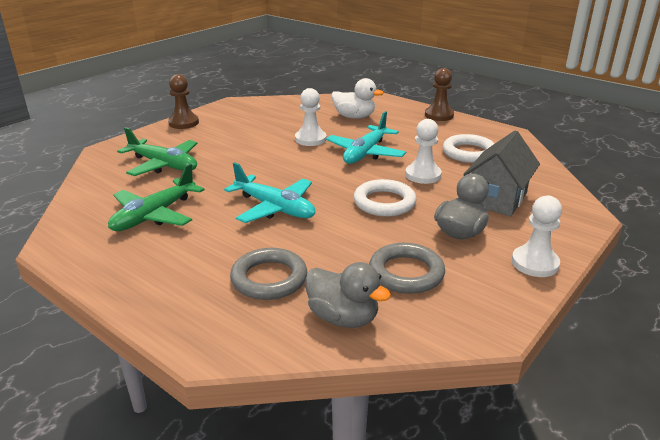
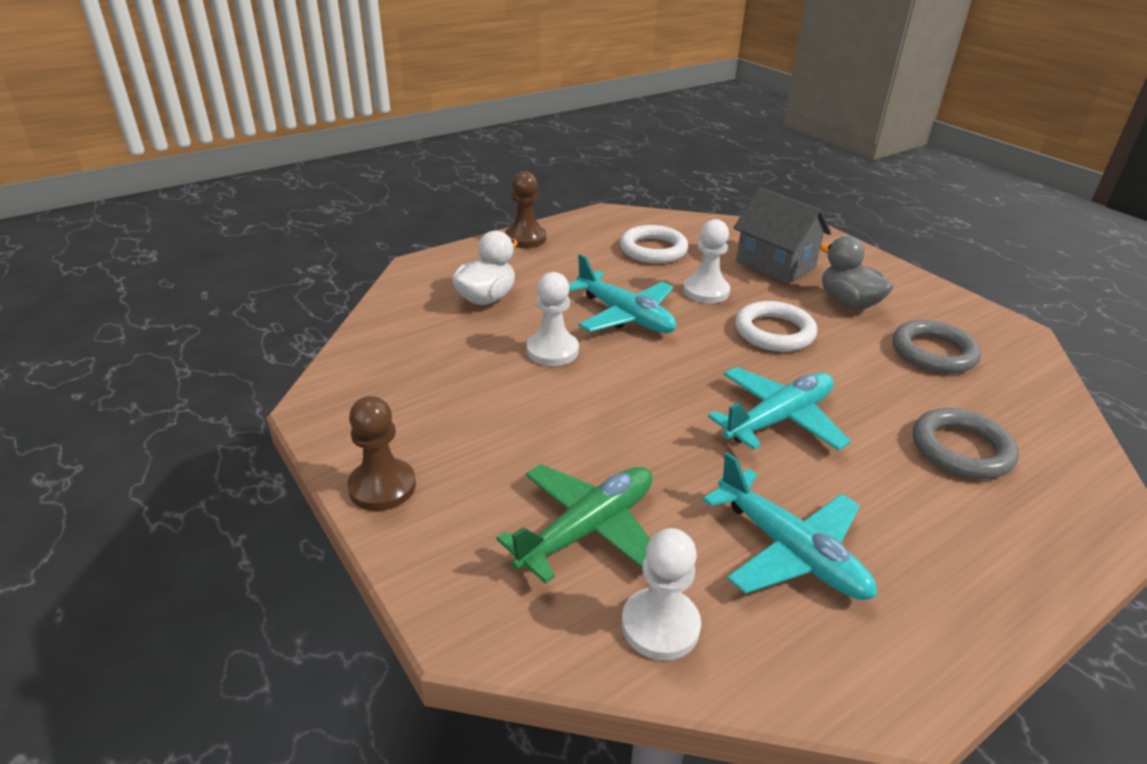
camera: 75 degrees left, 5 degrees up
green plane [108,164,204,231] -> turquoise plane [703,452,877,600]
grey duck [305,262,391,328] -> none
white pawn [512,196,562,277] -> white pawn moved to [622,528,701,661]

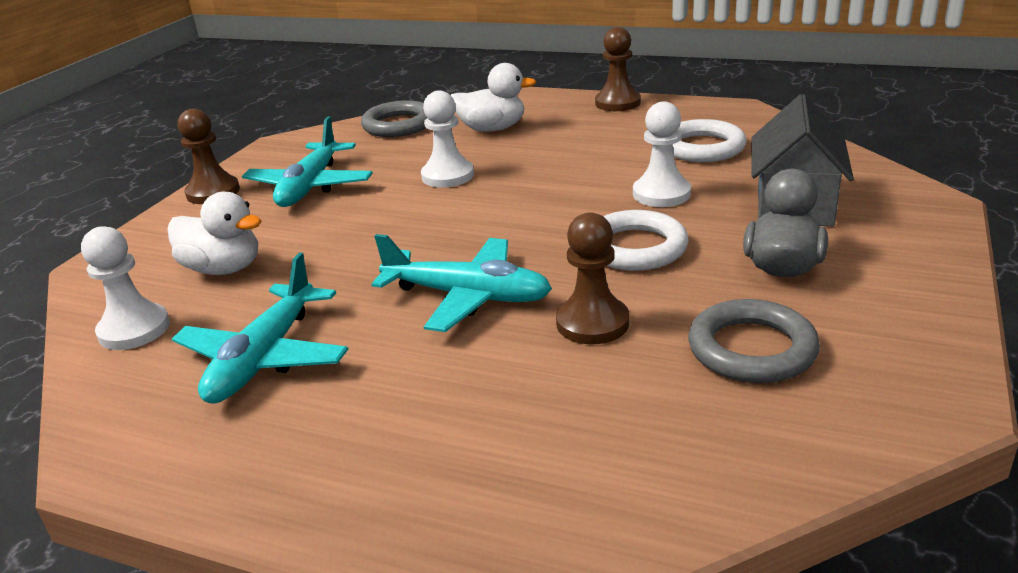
camera: 60 degrees right, 5 degrees down
green plane [496,464,653,584] -> white duck [168,192,261,275]
turquoise plane [569,254,676,333] -> turquoise plane moved to [242,117,373,207]
grey ring [913,408,1019,479] -> grey ring moved to [361,100,427,137]
none -> brown pawn [556,212,629,344]

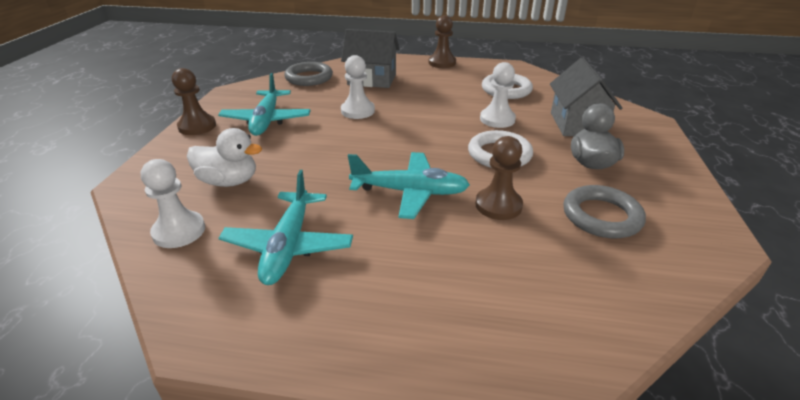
camera: 15 degrees left, 5 degrees up
white duck [451,63,536,132] -> grey house [341,29,400,88]

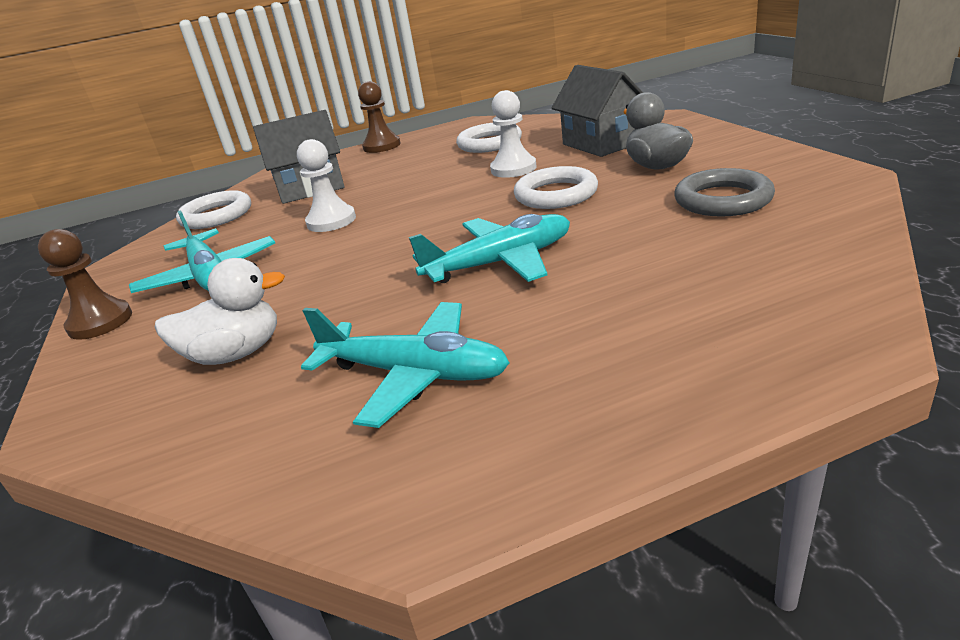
camera: 25 degrees left, 5 degrees down
white pawn [141,159,205,248] -> none
turquoise plane [219,170,353,285] -> turquoise plane turned 45 degrees counterclockwise [301,302,509,428]
grey ring [284,62,333,86] -> white ring [176,190,251,229]
brown pawn [476,136,523,220] -> none

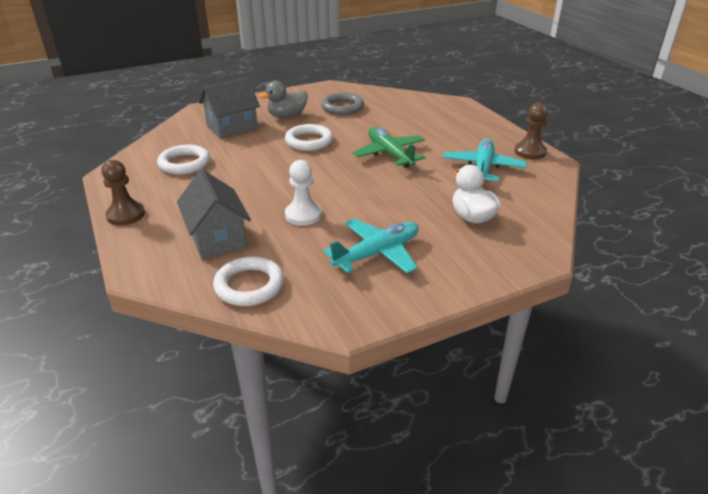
camera: 100 degrees left, 5 degrees up
brown pawn [38,229,132,340] -> brown pawn moved to [515,103,548,160]
turquoise plane [409,214,570,283] -> green plane [352,127,426,168]
white pawn [490,90,537,178] -> none

